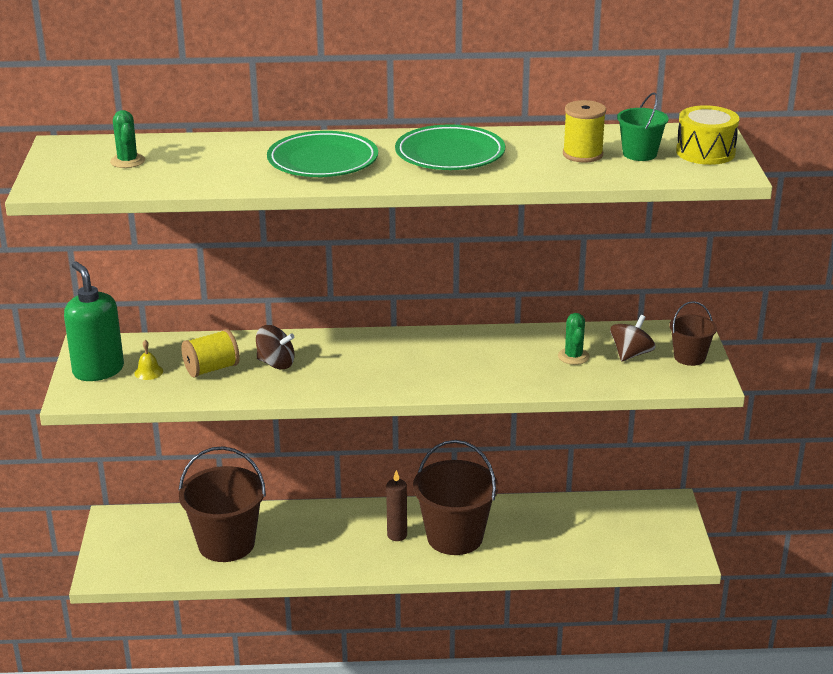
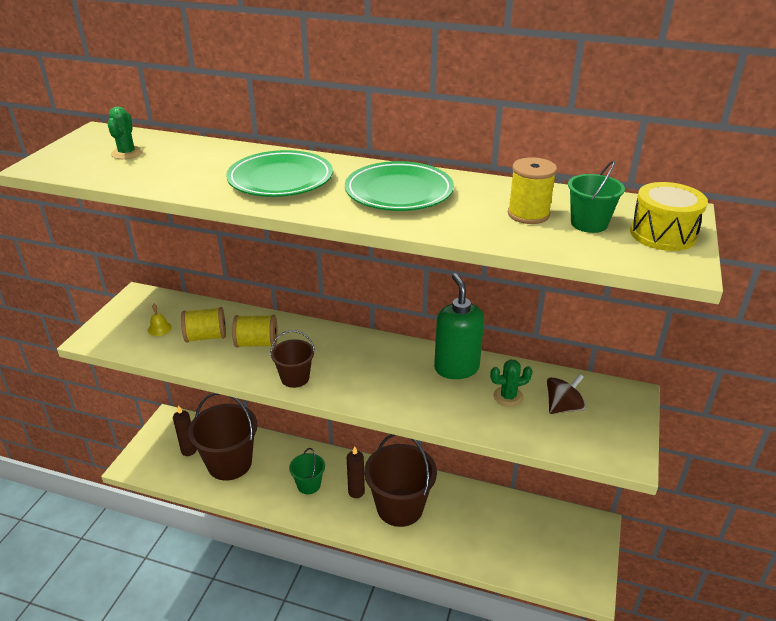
camera: 20 degrees right, 5 degrees up
green soap dispenser [64,261,124,381] -> green soap dispenser moved to [434,273,484,379]
brown spinning top [256,325,295,369] -> yellow spool [232,315,278,347]
green cactus [558,313,590,365] -> green cactus turned 60 degrees clockwise [490,359,532,407]
brown bucket [669,301,717,366] -> brown bucket moved to [270,330,315,388]
none -> brown candle [173,405,197,456]
none -> green bucket [289,448,325,494]

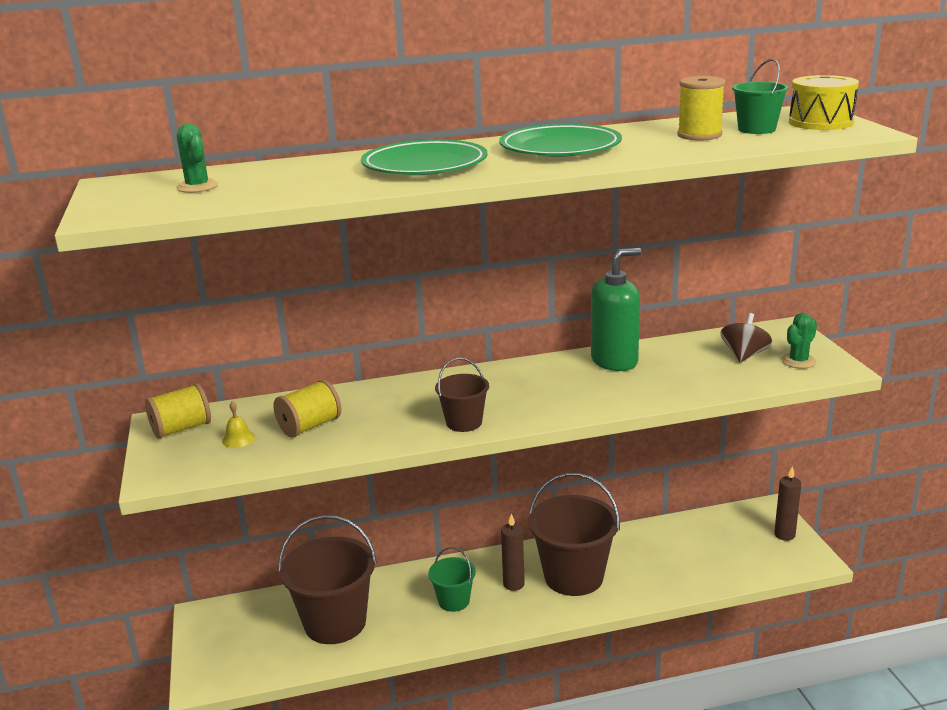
camera: 30 degrees left, 10 degrees down
brown candle [173,405,197,456] -> brown candle moved to [774,466,801,541]
yellow spool [232,315,278,347] -> yellow spool moved to [145,383,211,439]
green soap dispenser [434,273,484,379] -> green soap dispenser turned 105 degrees clockwise [591,248,642,371]
green cactus [490,359,532,407] -> green cactus moved to [781,313,817,369]

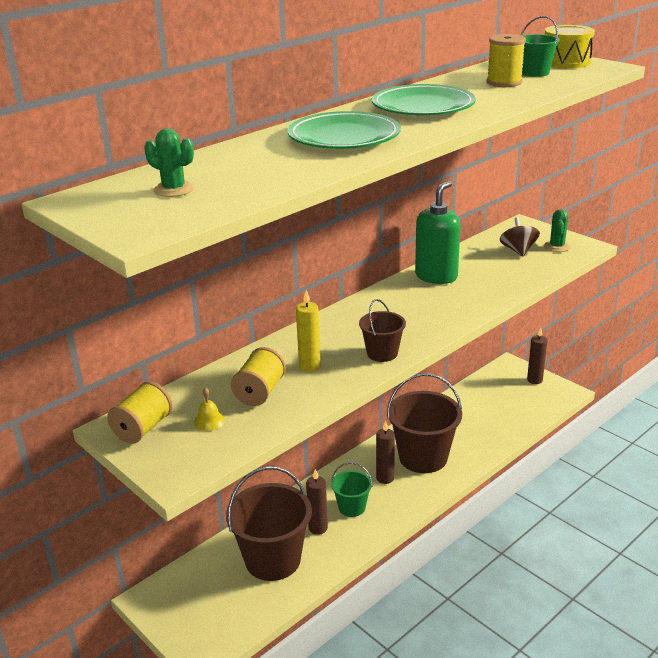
camera: 30 degrees left, 5 degrees up
none -> yellow candle [296,290,321,372]
none -> brown candle [306,469,328,535]

